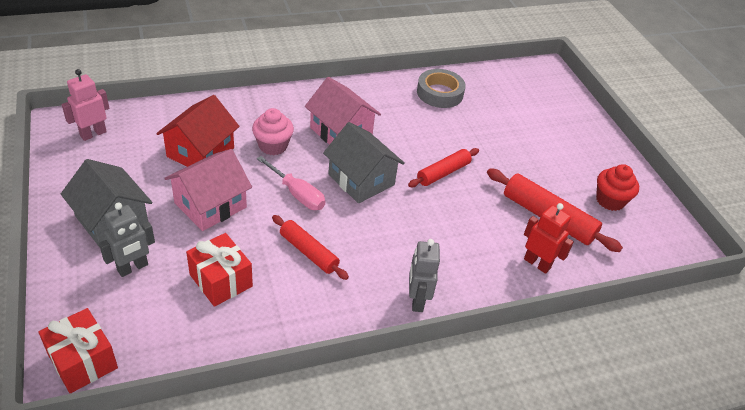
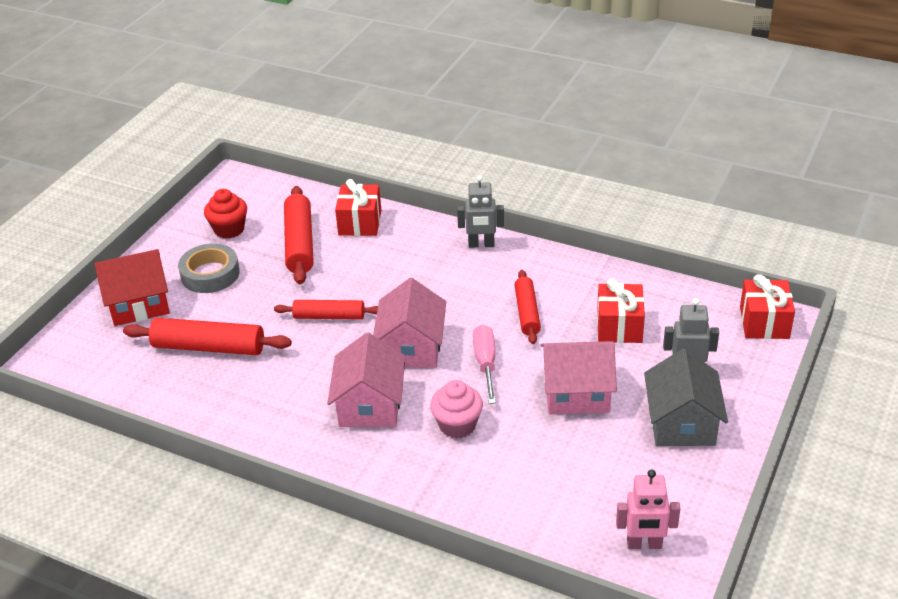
camera: 130 degrees left, 5 degrees down
red house [156,95,240,167] -> red house moved to [94,249,170,326]
grey house [323,122,405,203] -> pink house [373,278,446,368]
grey robot [409,239,440,312] -> grey robot turned 45 degrees clockwise [457,175,504,248]
grey tape [417,69,466,108] -> grey tape moved to [178,243,240,293]
red robot [524,203,574,274] -> red gift [335,179,381,236]
none -> red rolling pin [123,318,292,355]

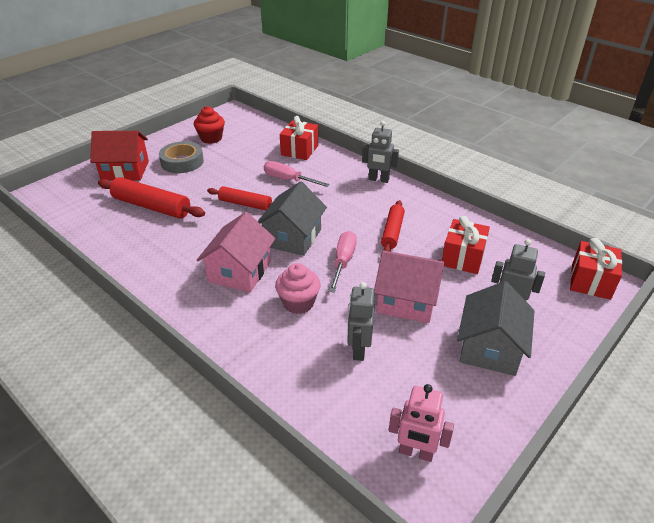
camera: 15 degrees right, 0 degrees up
red rolling pin [284,186,314,284] -> none
pink house [373,278,446,368] -> grey house [257,181,327,256]
none -> pink screwdriver [264,161,330,187]
none -> grey robot [347,282,375,361]

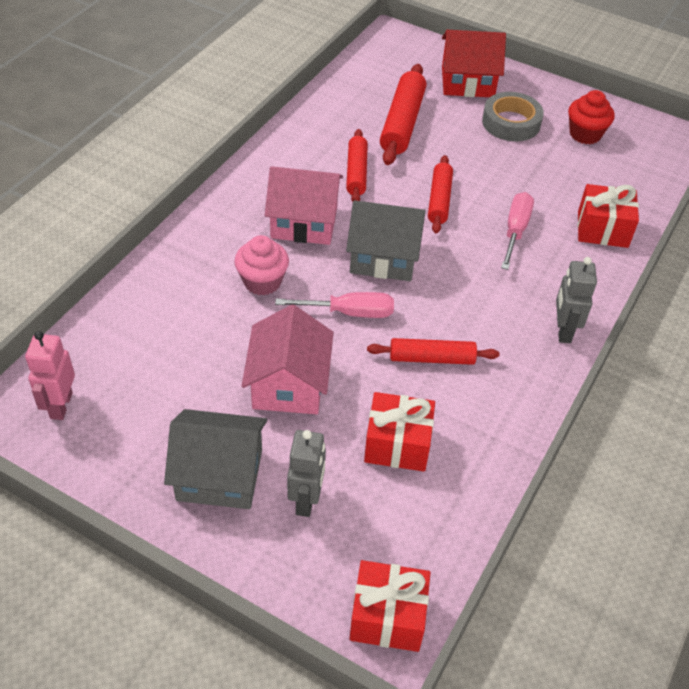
camera: 75 degrees right, 10 degrees up
red house [90,131,149,181] -> red house turned 75 degrees counterclockwise [442,30,506,97]
grey robot [347,282,375,361] -> none
none -> red rolling pin [346,129,368,202]

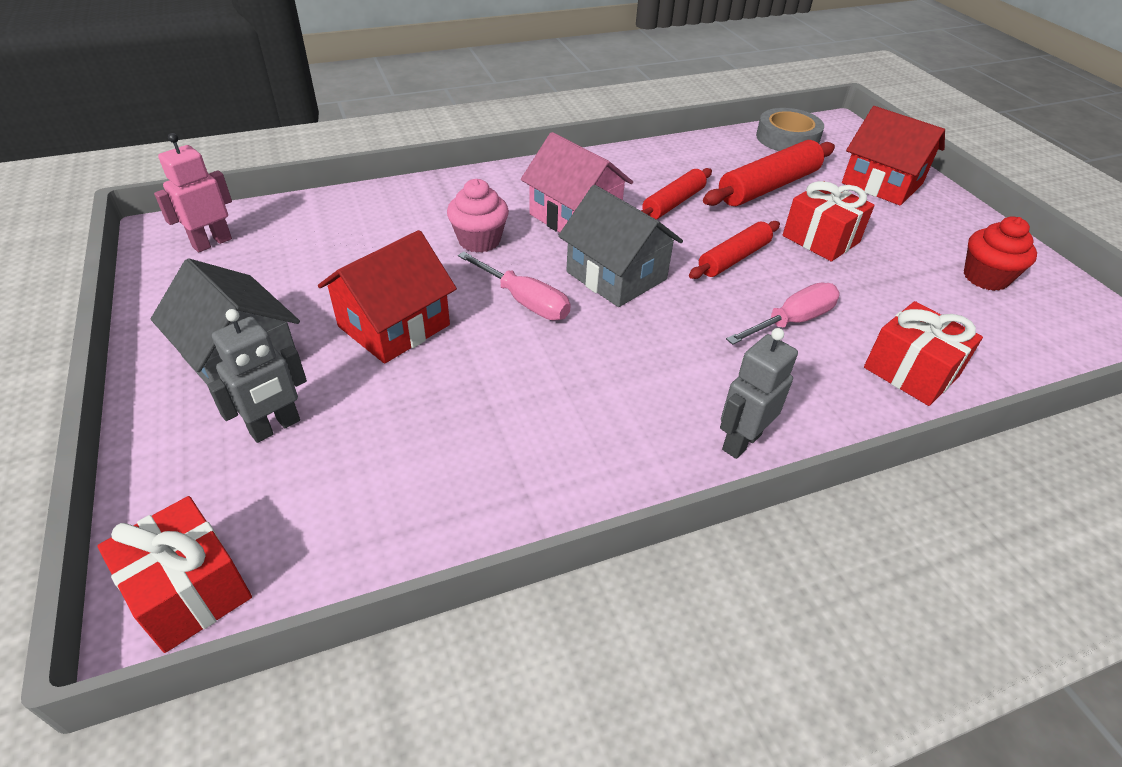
camera: 40 degrees right, 5 degrees down
pink house [242,305,334,414] -> red house [318,230,457,364]
red gift [364,392,435,471] -> red gift moved to [783,181,875,261]
red rolling pin [367,338,500,365] -> none
grey tape [482,92,544,141] -> grey tape moved to [756,108,824,151]

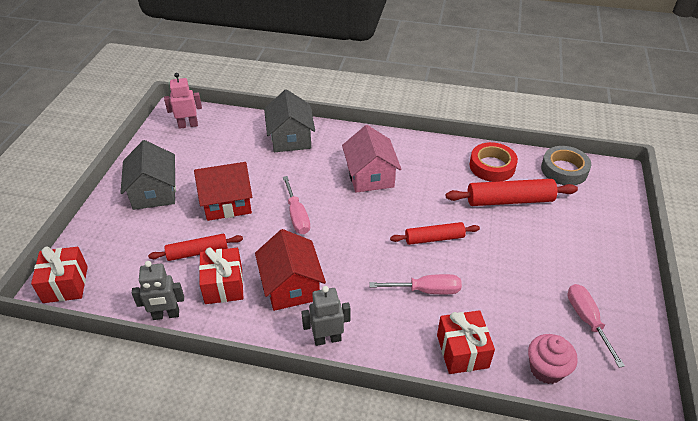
camera: 35 degrees right, 0 degrees up
grey robot [207,309,307,443] -> grey robot moved to [132,261,184,320]
pink cupcake [447,179,509,253] -> pink cupcake moved to [528,334,578,384]
grey house [558,185,683,307] -> grey house moved to [264,89,315,152]
red rolling pin [641,168,712,219] -> red rolling pin moved to [148,234,243,261]
red gift [783,181,875,261] -> red gift moved to [199,248,244,304]
red house [842,106,945,206] -> red house moved to [255,229,326,311]
red cupcake [964,216,1037,291] -> pink screwdriver [568,284,625,368]
none -> red tape [469,142,518,182]

